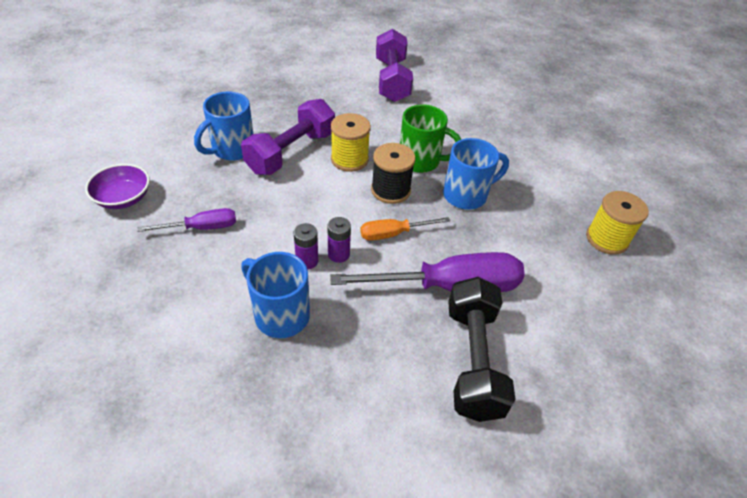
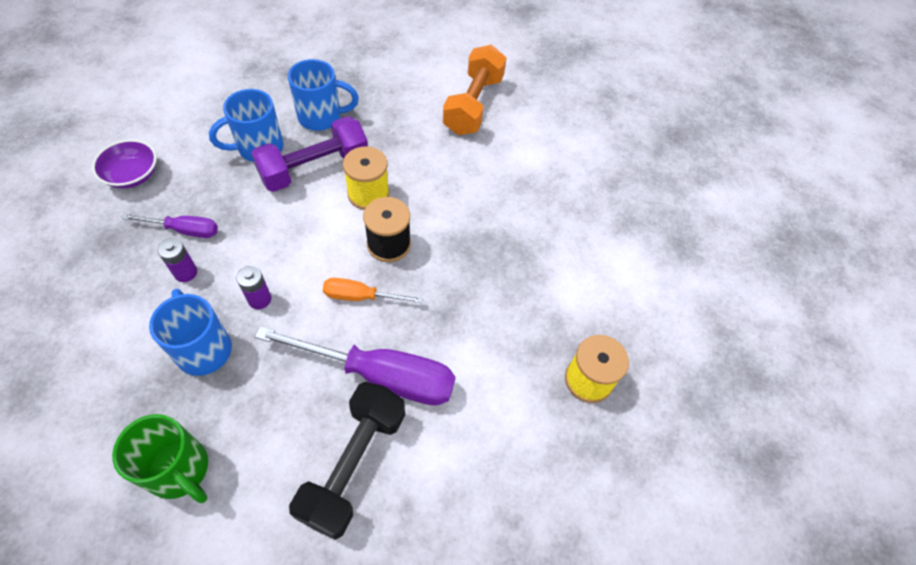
camera: 20 degrees right, 10 degrees up
purple battery [328,217,351,263] -> purple battery moved to [158,238,197,282]
purple dumbbell [376,29,413,102] -> orange dumbbell [443,45,507,135]
green mug [400,104,462,173] -> green mug moved to [112,414,208,503]
blue mug [443,138,509,209] -> blue mug moved to [288,59,359,131]

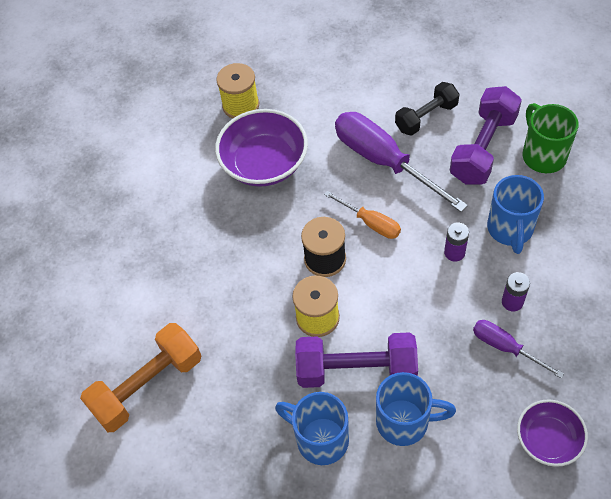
camera: 140 degrees left, 0 degrees up
black dumbbell [289,382,405,540] -> black dumbbell [395,82,460,135], size x0.66
none -> purple bowl [215,109,308,187]
none -> purple dumbbell [450,86,522,184]

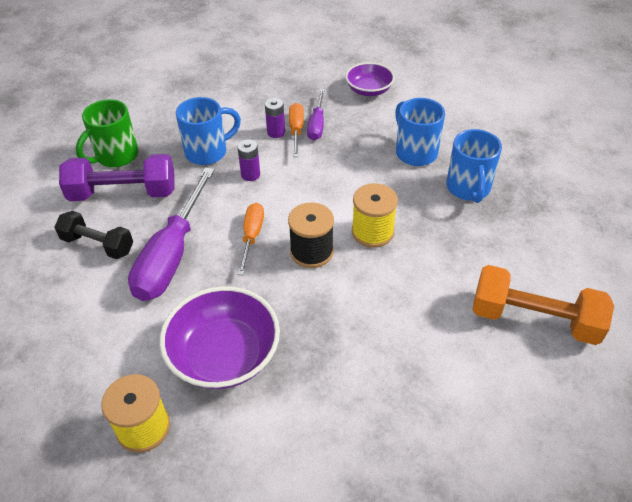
camera: 125 degrees left, 10 degrees down
purple dumbbell [295,332,418,388] -> none
none -> orange screwdriver [289,103,304,157]

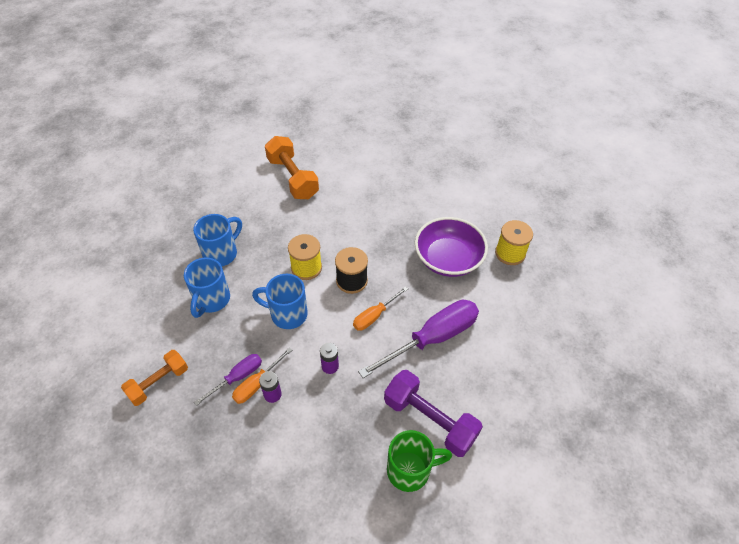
camera: 140 degrees left, 5 degrees up
black dumbbell [54,211,133,259] -> none
blue mug [176,97,241,165] -> blue mug moved to [252,274,308,329]
purple bowl [345,62,395,96] -> orange dumbbell [121,350,188,406]

